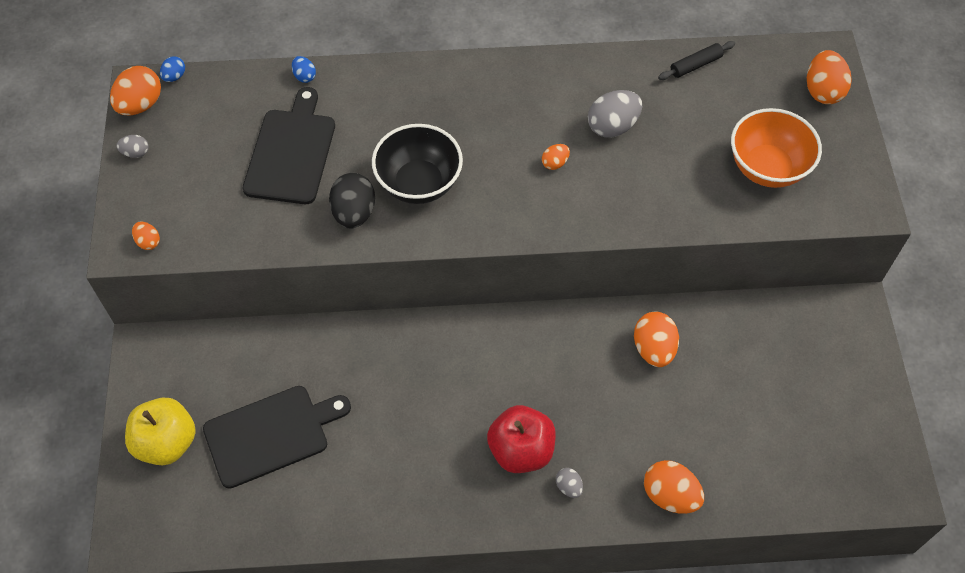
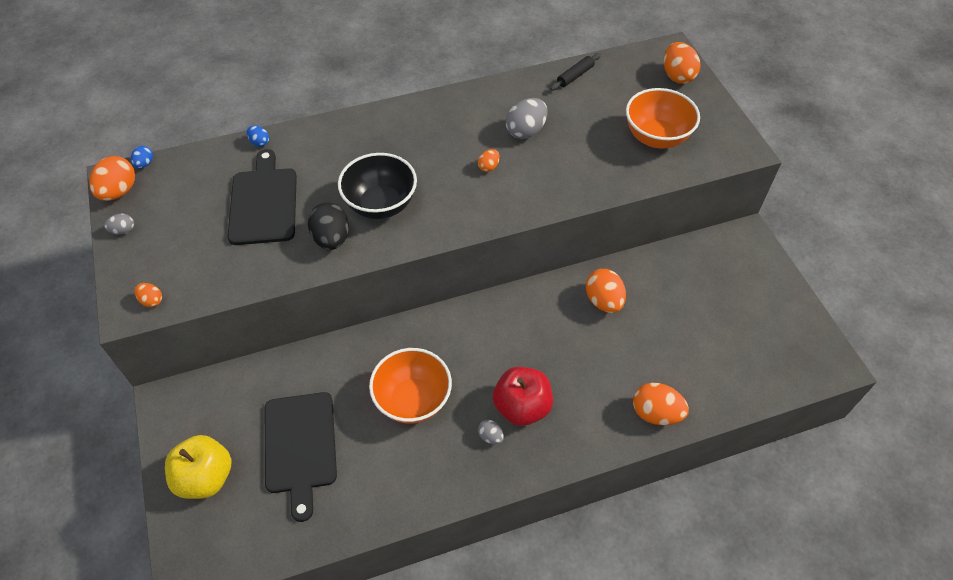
camera: 15 degrees left, 5 degrees down
black cutting board [203,386,351,489] -> black cutting board turned 120 degrees clockwise [265,392,337,522]
grey egg [556,468,583,498] -> grey egg moved to [478,420,504,444]
none -> orange bowl [369,348,452,424]

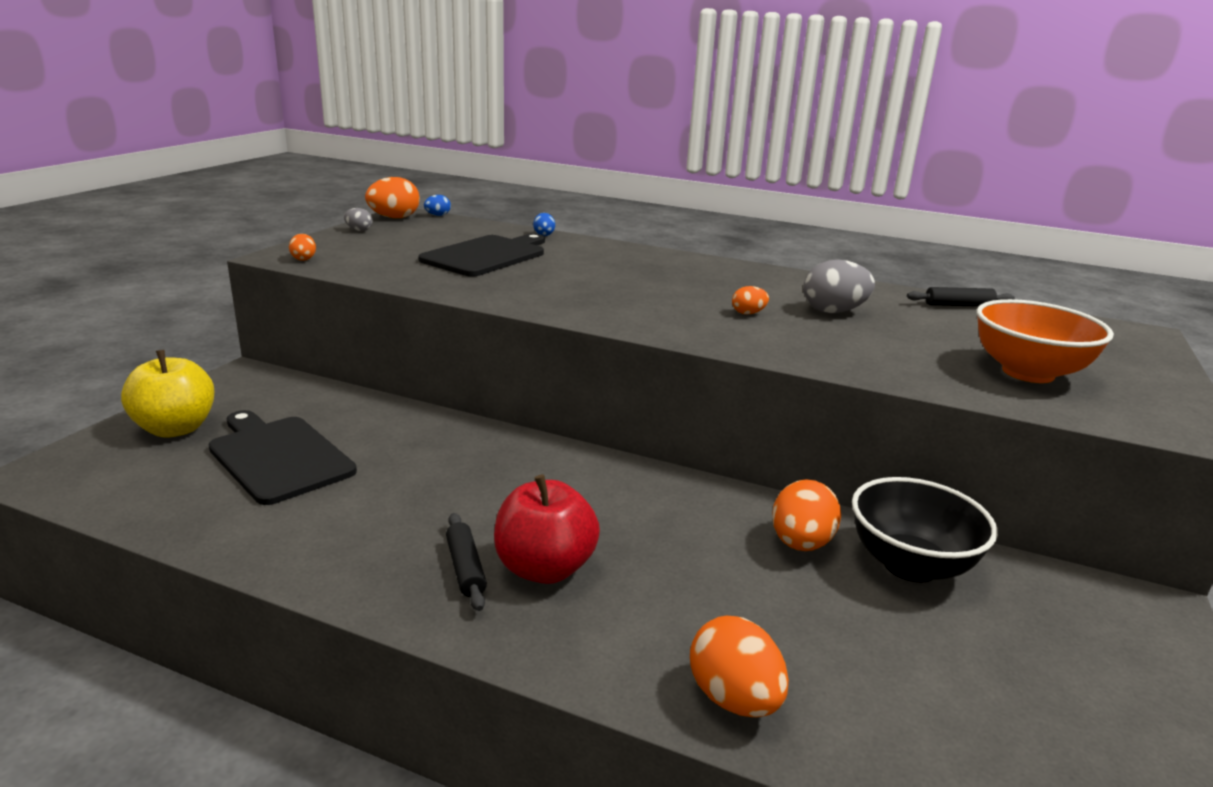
camera: 40 degrees right, 30 degrees down
black cutting board [265,392,337,522] -> black cutting board turned 105 degrees clockwise [208,410,357,505]
black egg [308,203,349,250] -> none
black bowl [338,153,417,219] -> black bowl moved to [852,477,998,582]
orange bowl [369,348,452,424] -> none
grey egg [478,420,504,444] -> black rolling pin [446,513,487,611]
orange egg [664,42,700,84] -> none

